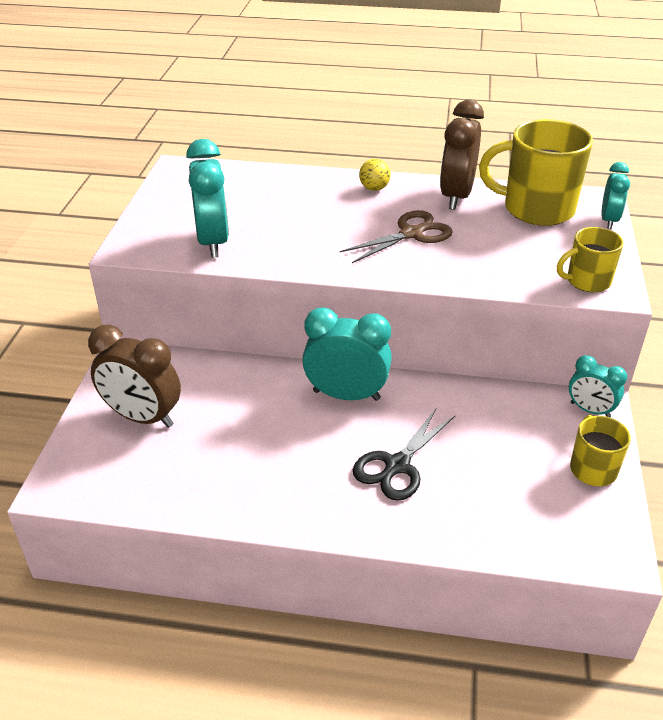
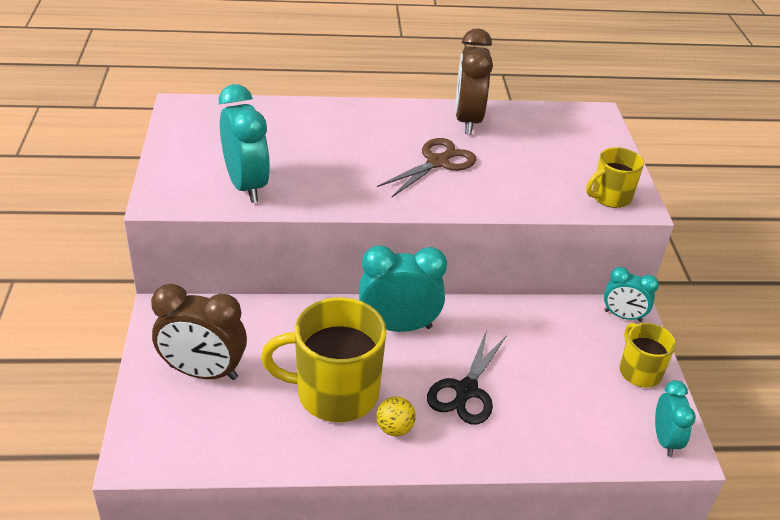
camera: 15 degrees left, 0 degrees up
yellow ball [359,159,391,191] -> yellow ball moved to [376,396,416,436]
yellow mug [479,119,593,226] -> yellow mug moved to [261,297,386,422]
turquoise clock [601,162,630,229] -> turquoise clock moved to [655,380,696,457]

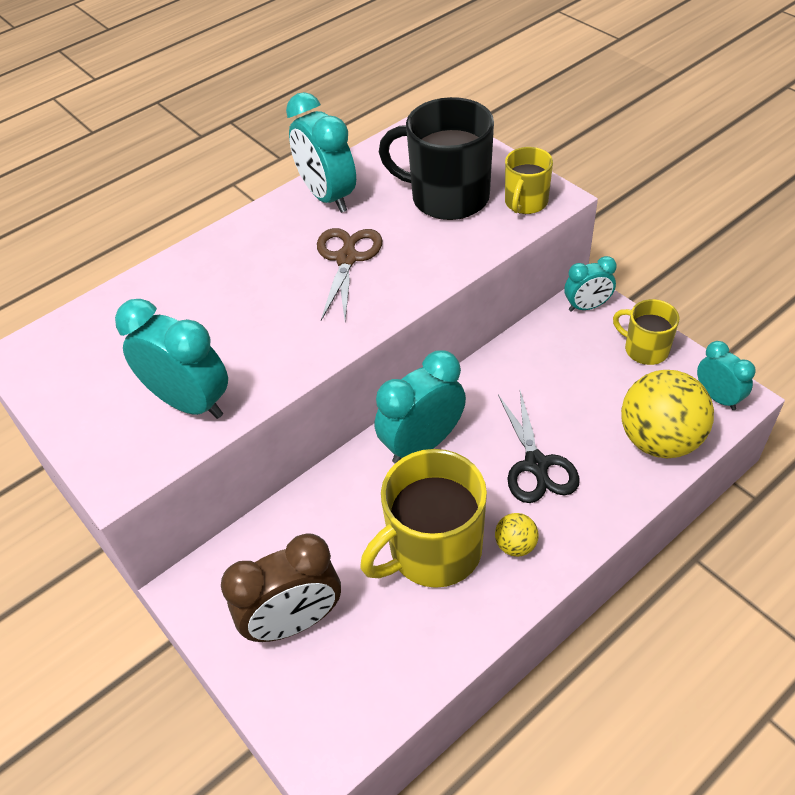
camera: 30 degrees left, 10 degrees up
brown clock [455,28,493,134] -> turquoise clock [286,92,356,213]
none -> black mug [379,97,494,220]
none -> yellow ball [621,370,714,458]

